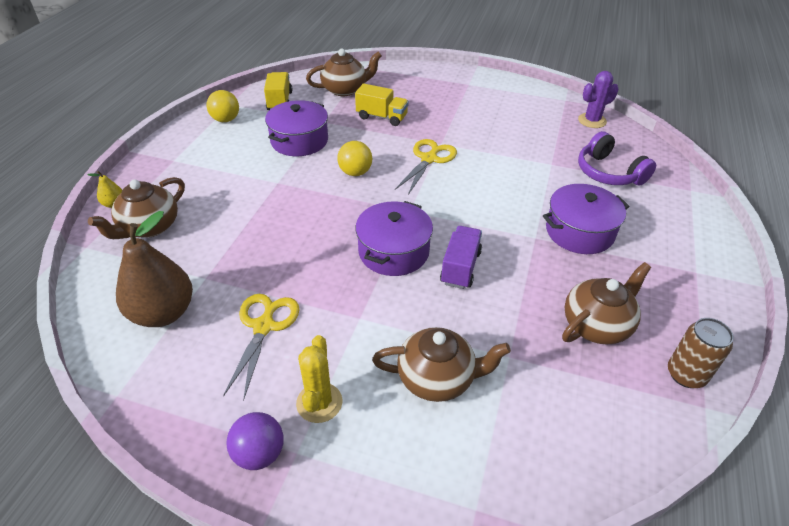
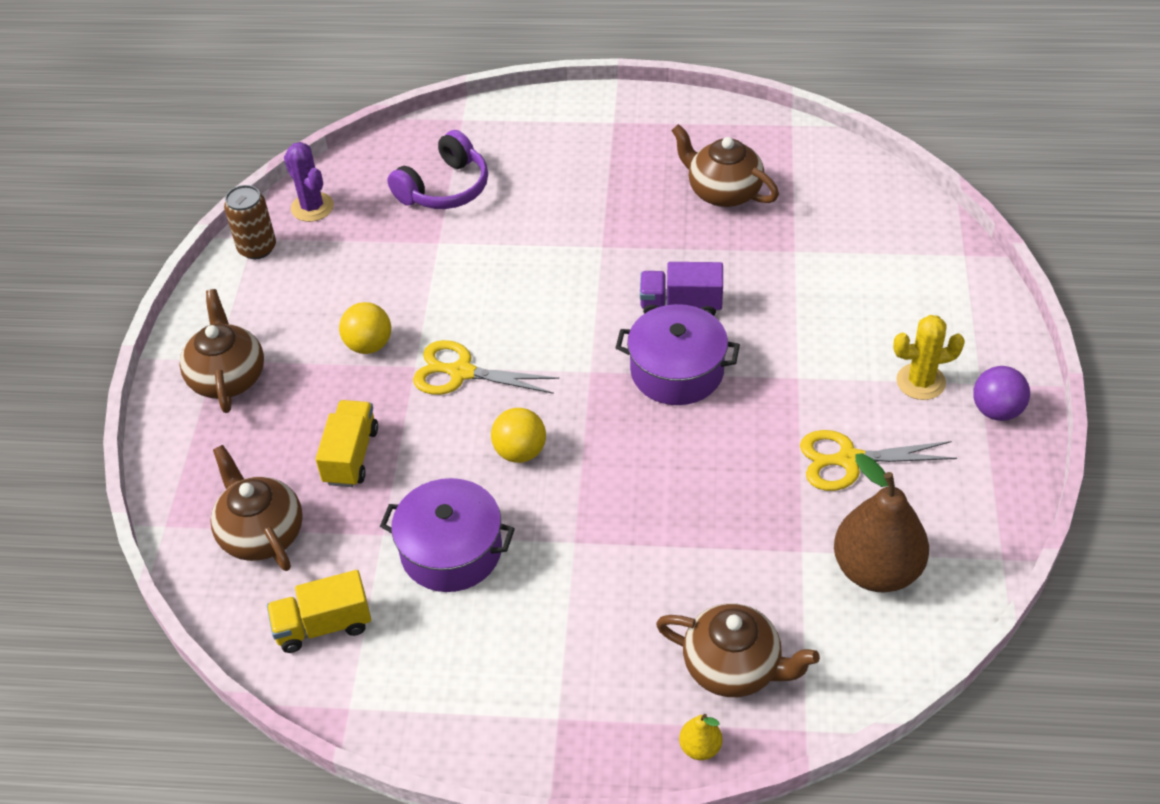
camera: 100 degrees left, 5 degrees up
yellow ball [207,90,239,122] -> yellow ball moved to [339,302,391,354]
brown teapot [372,327,511,402] -> brown teapot moved to [179,289,264,413]
purple pot [543,184,629,254] -> none
brown can [668,318,734,388] -> brown can moved to [224,185,276,259]

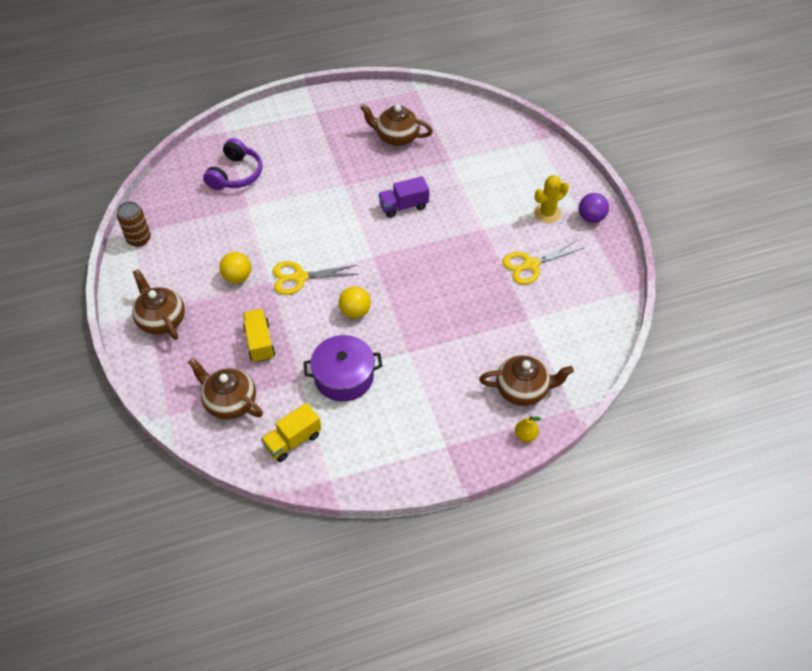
camera: 25 degrees left, 5 degrees up
purple cactus [284,142,334,222] -> none
purple pot [616,304,740,405] -> none
brown pear [834,453,929,592] -> none

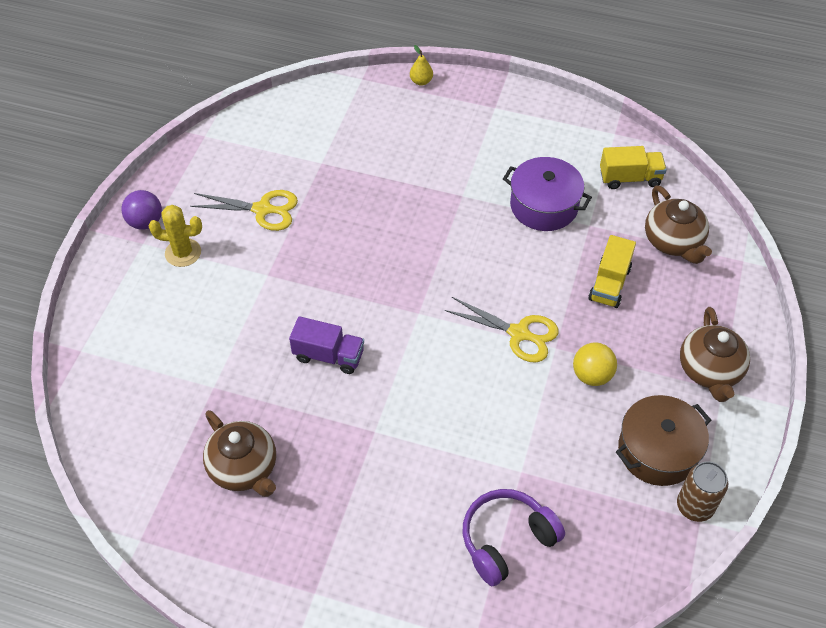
camera: 145 degrees left, 0 degrees up
yellow ball [339,286,371,319] -> none
brown teapot [479,355,574,406] -> none
none -> brown pot [616,395,711,486]

